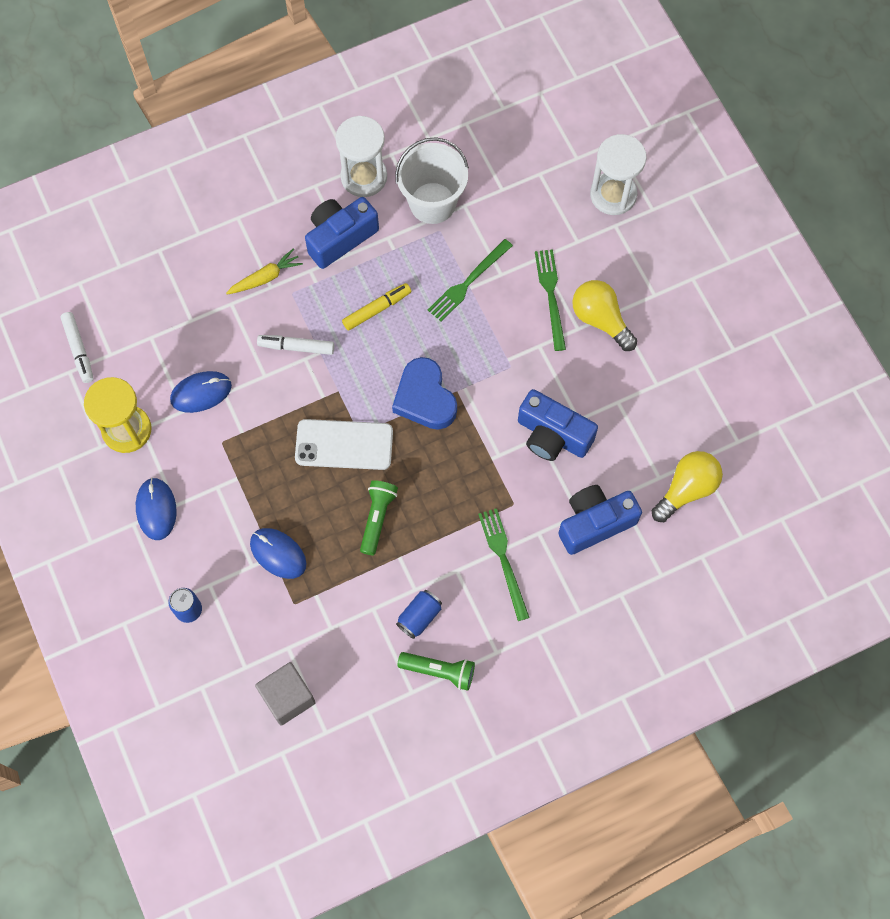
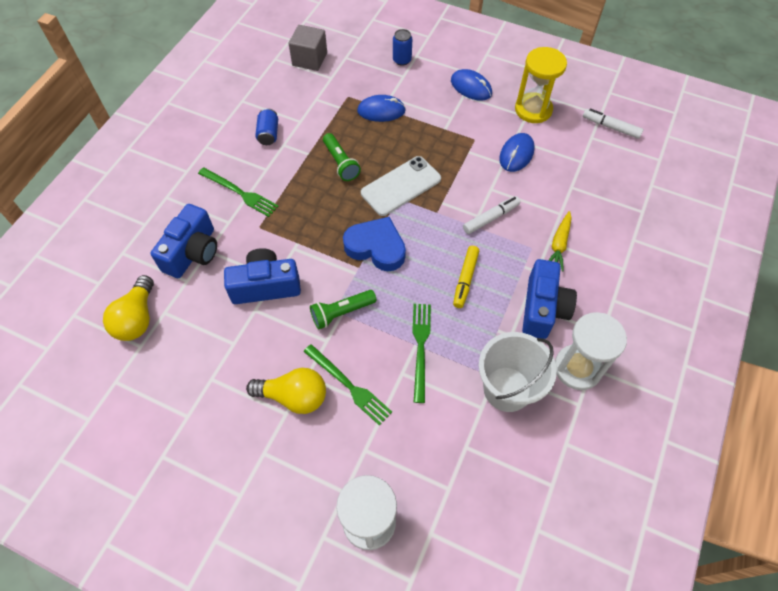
camera: 140 degrees right, 10 degrees down
green flashlight [397,652,475,691] -> green flashlight moved to [310,290,376,329]

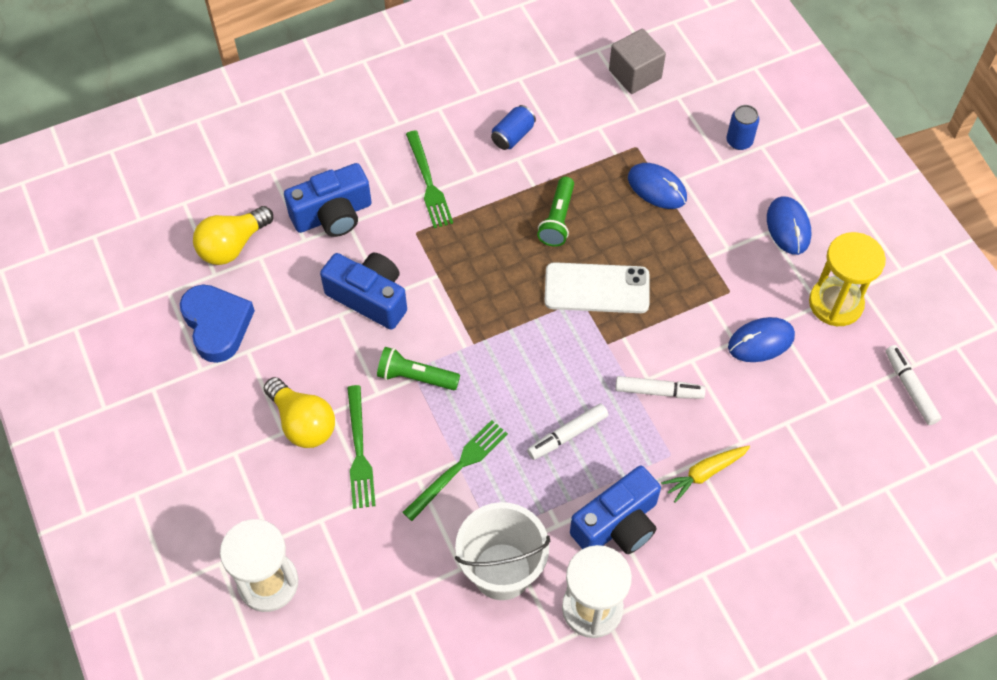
camera: 40 degrees right, 0 degrees up
blue heart [343,217,406,271] -> blue heart moved to [180,284,255,363]
yellow marker [453,246,479,308] -> white marker [527,403,608,460]

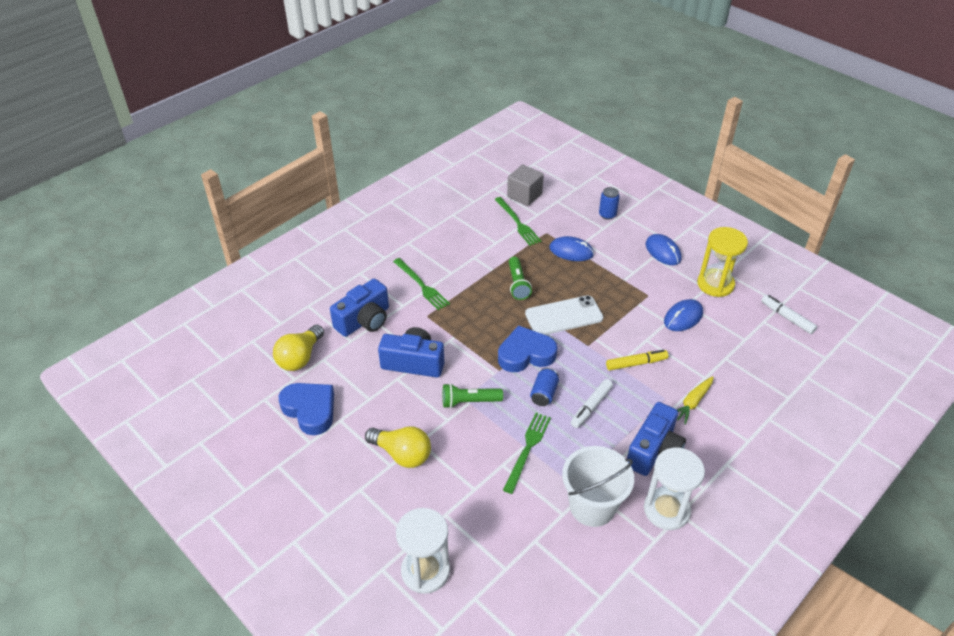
camera: 20 degrees left, 15 degrees down
green fork [347,385,376,509] -> green fork moved to [494,197,541,246]
blue can [491,105,536,150] -> blue can moved to [530,368,559,406]
white marker [615,376,706,399] -> yellow marker [606,350,668,371]
none -> blue heart [498,325,557,372]

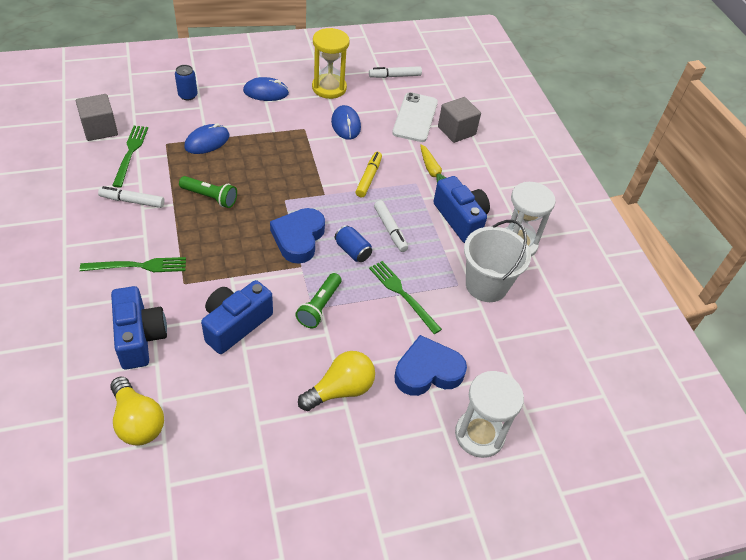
camera: 65 degrees left, 5 degrees up
blue heart [279,383,334,435] -> blue heart moved to [394,335,467,396]
green fork [494,197,541,246] -> green fork turned 90 degrees counterclockwise [112,126,148,188]
white phone [525,295,603,335] -> white phone moved to [392,92,438,142]
none -> white marker [98,186,165,208]
none -> grey cube [438,97,481,143]

